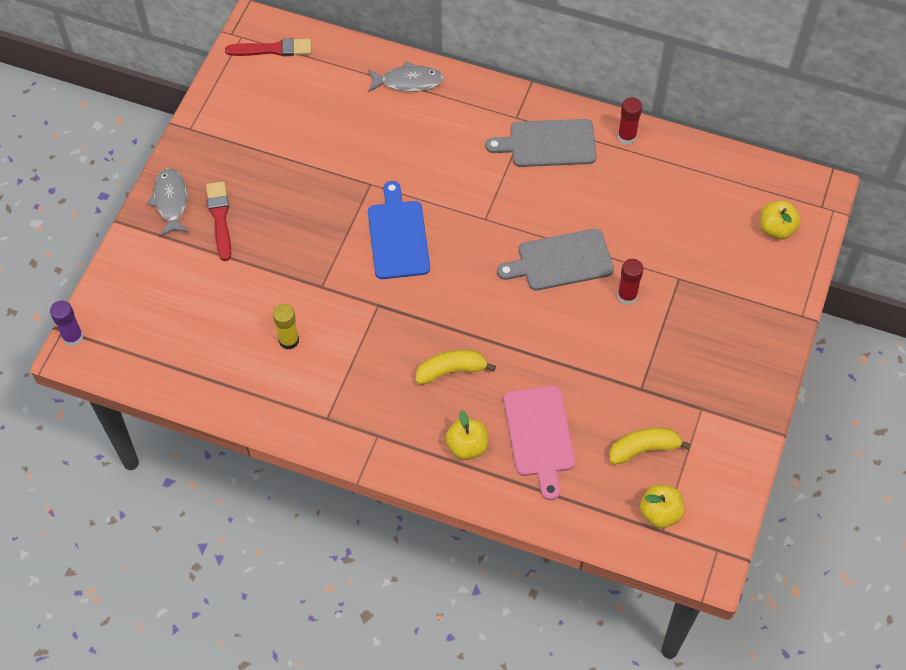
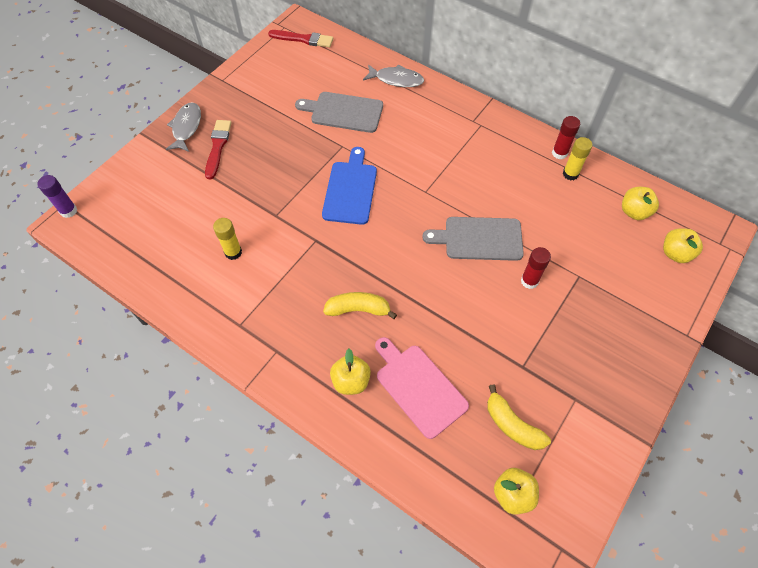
camera: 15 degrees right, 0 degrees up
grey cutting board [486,119,597,167] -> grey cutting board moved to [295,92,383,133]
pink cutting board [504,386,575,500] -> pink cutting board turned 135 degrees clockwise [375,337,469,439]
yellow banana [609,427,691,465] -> yellow banana turned 135 degrees counterclockwise [487,384,551,450]
none -> yellow glue stick [563,137,593,180]
none -> yellow apple [622,187,659,220]

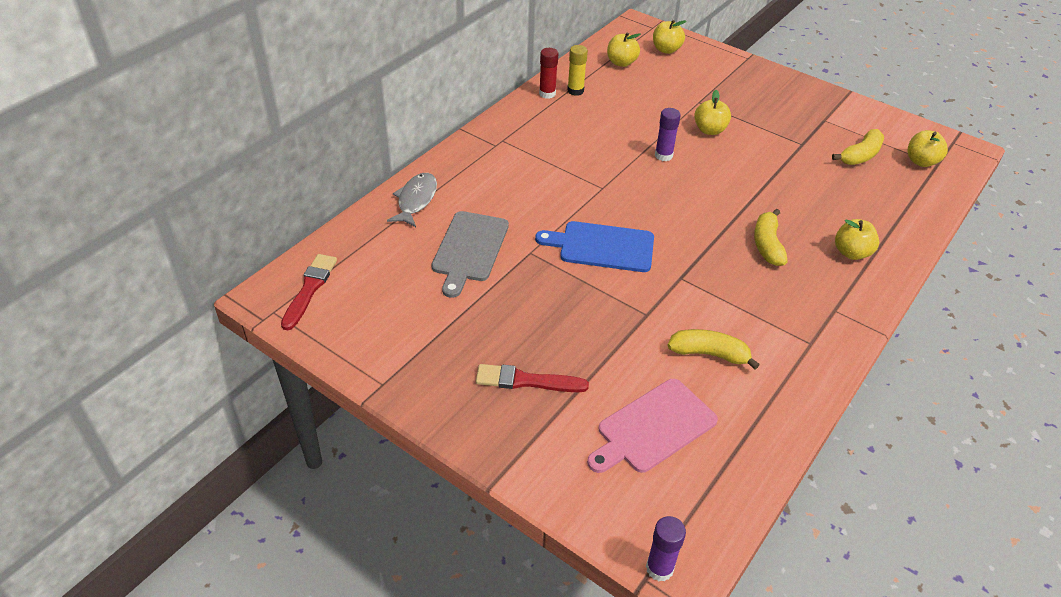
camera: 90 degrees left, 15 degrees down
grey fish [166,103,201,152] -> none
yellow glue stick [213,218,242,260] -> yellow banana [667,329,760,369]
pink cutting board [375,337,469,439] -> pink cutting board moved to [587,379,718,473]
grey cutting board [422,217,524,261] -> purple glue stick [655,108,681,161]
red glue stick [521,247,551,289] -> yellow apple [694,90,731,135]

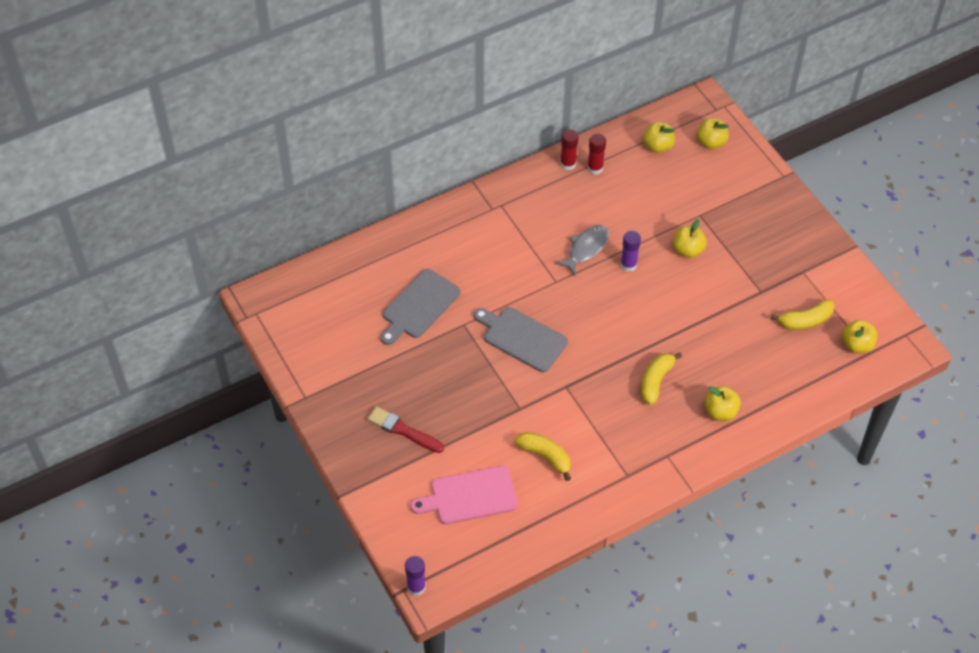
camera: 25 degrees right, 10 degrees up
red brush [281,254,337,330] -> none
grey fish [387,173,437,227] -> grey fish moved to [555,225,609,276]
blue cutting board [535,221,654,272] -> grey cutting board [474,307,568,372]
yellow glue stick [567,45,588,96] -> red glue stick [587,134,606,175]

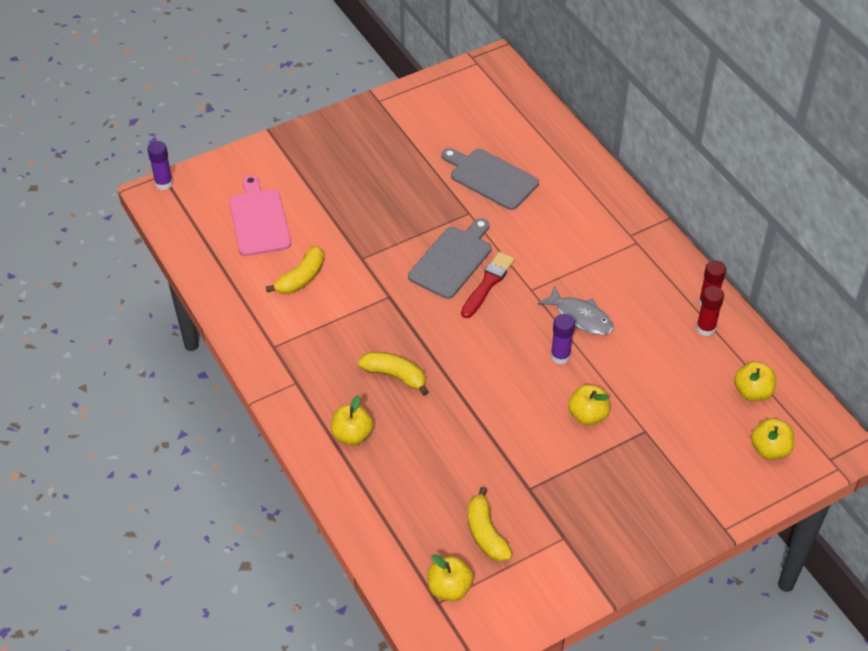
camera: 90 degrees right, 5 degrees down
red brush [367,406,444,453] -> red brush moved to [461,252,515,318]

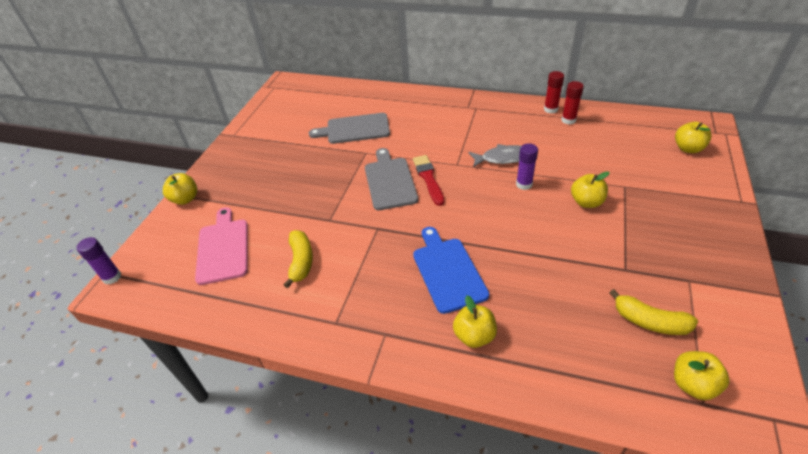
camera: 40 degrees left, 5 degrees down
pink cutting board [229,175,291,256] -> pink cutting board turned 45 degrees clockwise [195,207,248,285]
yellow banana [358,352,428,396] -> blue cutting board [413,227,489,314]
yellow apple [734,361,776,401] -> yellow apple moved to [163,173,197,205]

